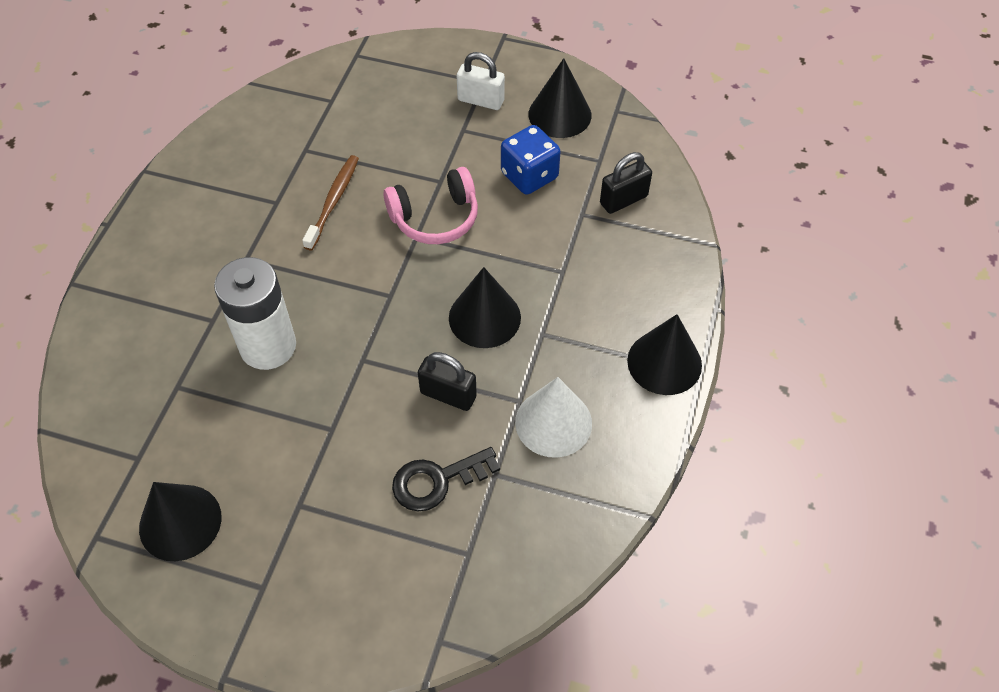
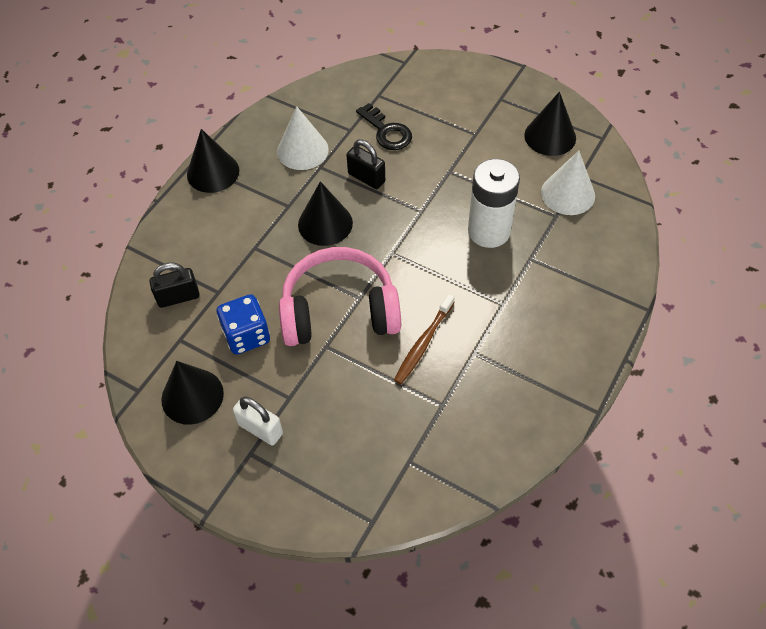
camera: 165 degrees left, 0 degrees up
pink headphones [383,167,478,244] -> pink headphones [279,247,401,346], size x1.52
black key [392,447,500,511] -> black key turned 60 degrees clockwise [356,103,412,150]
none -> white cone [541,151,595,215]

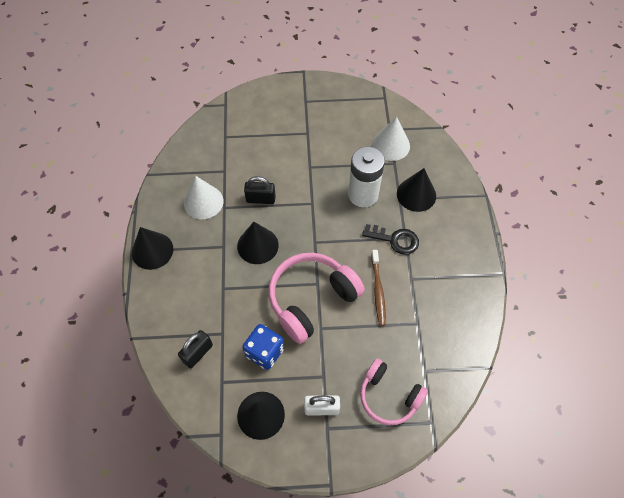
camera: 35 degrees left, 5 degrees up
black key [356,103,412,150] -> black key moved to [362,224,419,255]
black cone [525,92,576,156] -> black cone moved to [397,168,436,212]
none -> pink headphones [360,359,428,425]

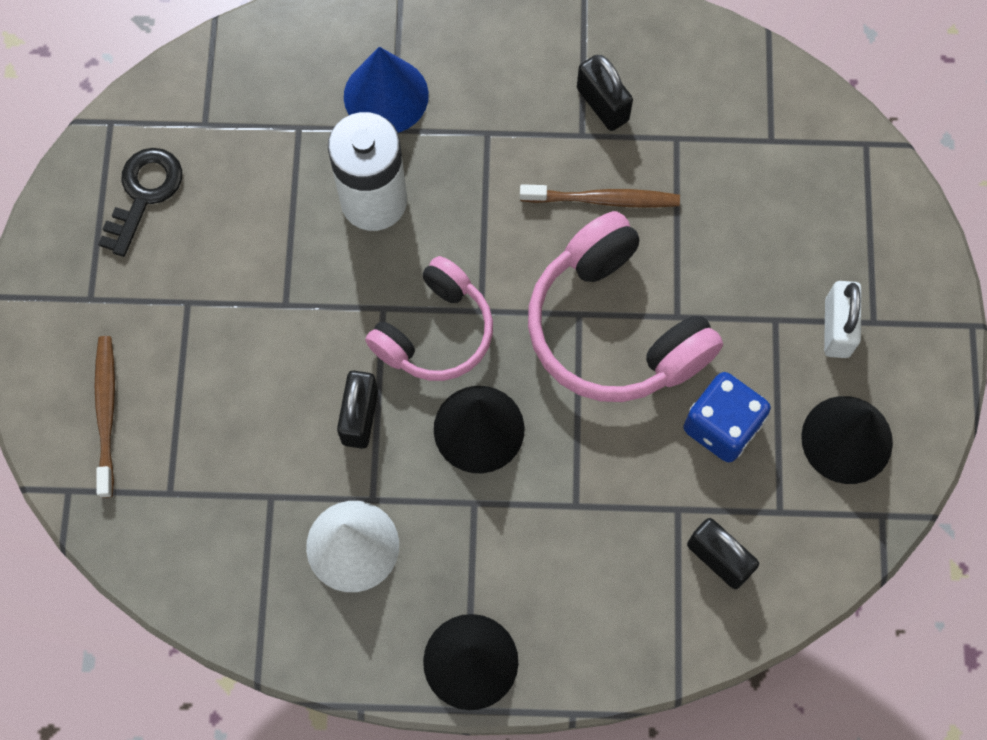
camera: 85 degrees left, 10 degrees up
pink headphones [360,359,428,425] -> pink headphones moved to [365,256,493,381]
black key [362,224,419,255] -> black key moved to [98,148,182,257]
white cone [372,116,410,161] -> none
black cone [397,168,436,212] -> blue cone [344,47,429,133]
none -> brown toothbrush [94,336,115,498]
none -> black padlock [577,55,633,131]

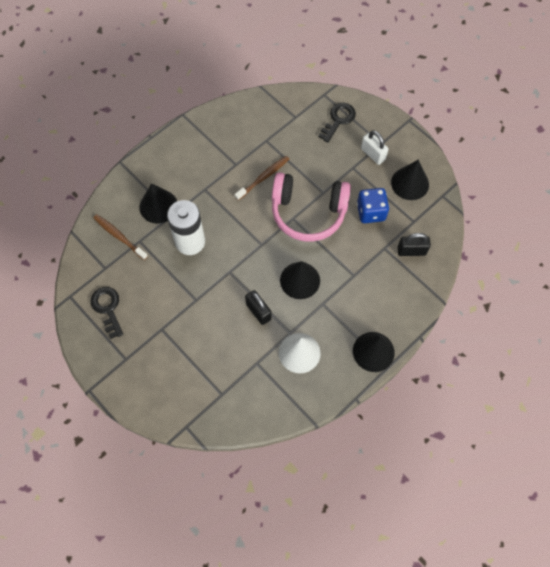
camera: 45 degrees left, 5 degrees down
brown toothbrush [94,336,115,498] -> brown toothbrush moved to [93,214,148,260]
blue cone [344,47,429,133] -> black cone [139,183,177,224]
pink headphones [365,256,493,381] -> none
black padlock [577,55,633,131] -> none
none -> black key [318,103,356,143]

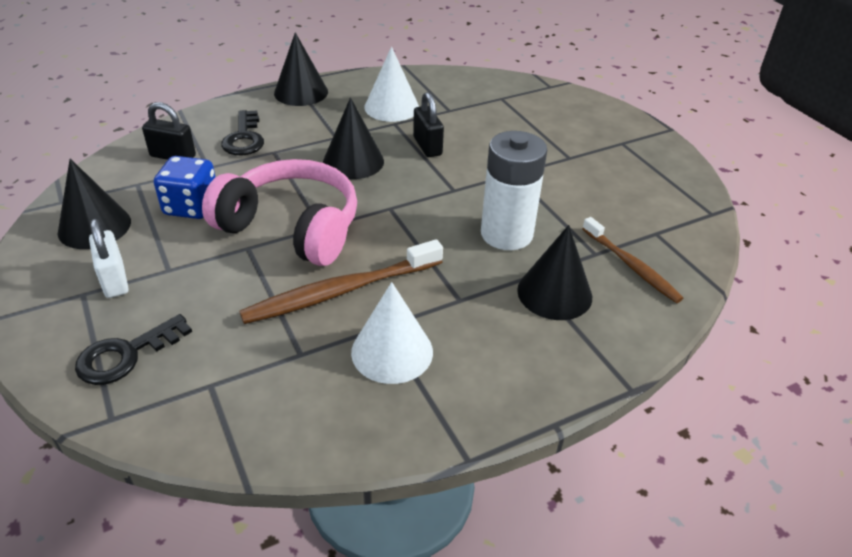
camera: 165 degrees left, 25 degrees down
black key [90,287,123,339] -> black key moved to [221,110,264,155]
brown toothbrush [235,156,289,200] -> brown toothbrush [239,239,443,324], size x1.53
none -> white cone [351,282,433,384]

